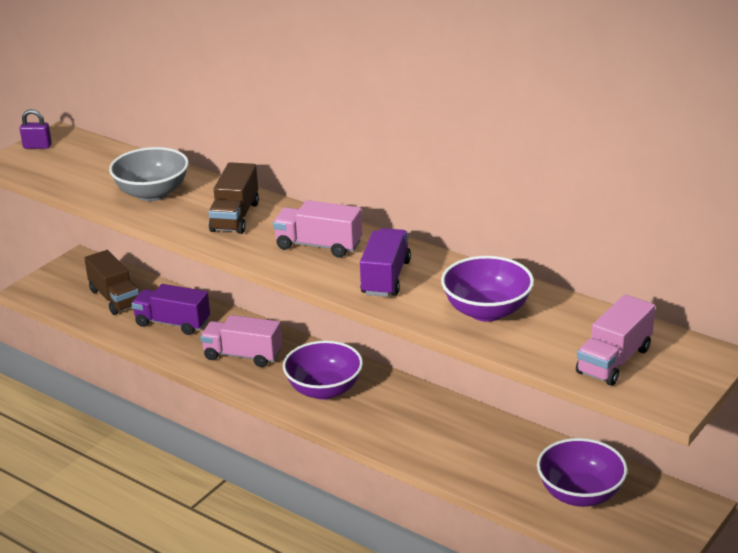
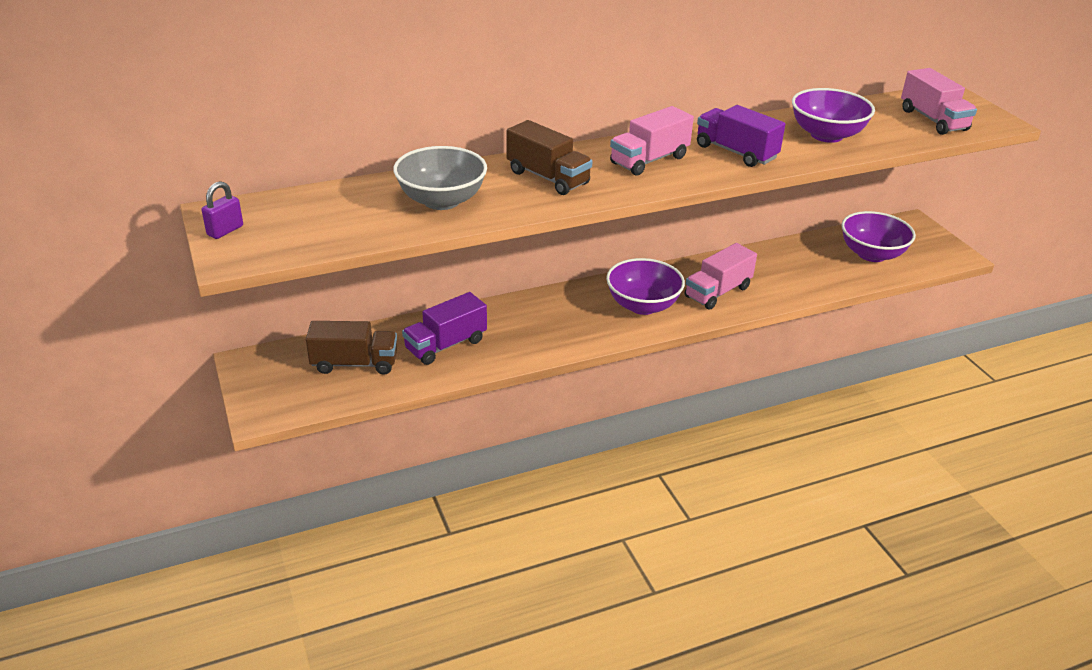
camera: 60 degrees left, 5 degrees up
pink truck [200,315,282,367] -> pink truck moved to [685,243,757,310]

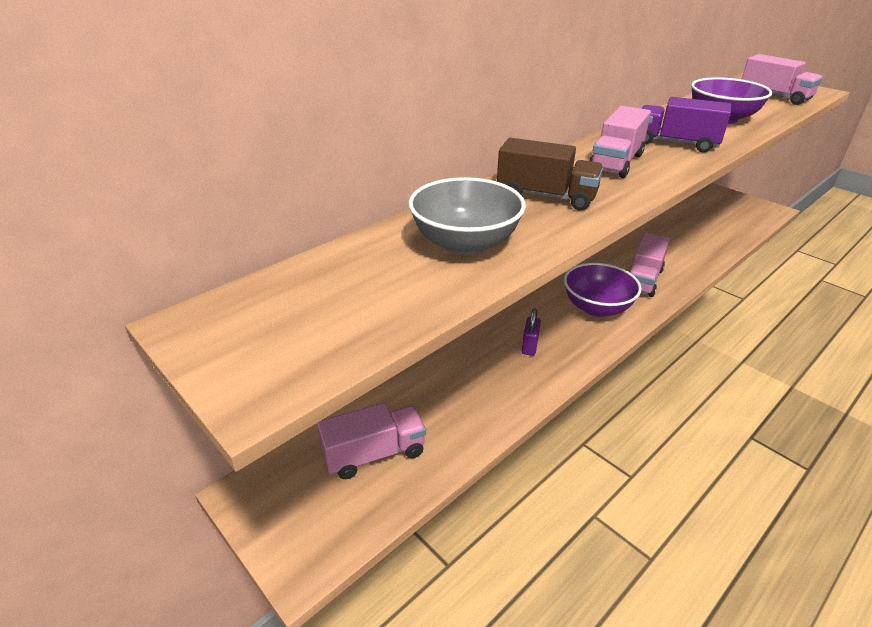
camera: 20 degrees left, 0 degrees up
purple padlock [202,181,243,239] -> purple padlock moved to [522,308,541,356]
brown truck [306,321,397,375] -> pink truck [317,403,426,479]
purple truck [402,292,487,365] -> none
purple bowl [841,211,916,262] -> none

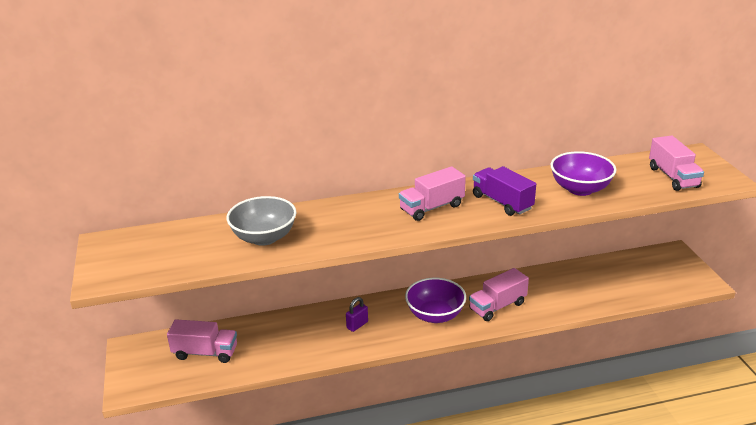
camera: 30 degrees right, 5 degrees down
brown truck [497,138,604,210] -> none

